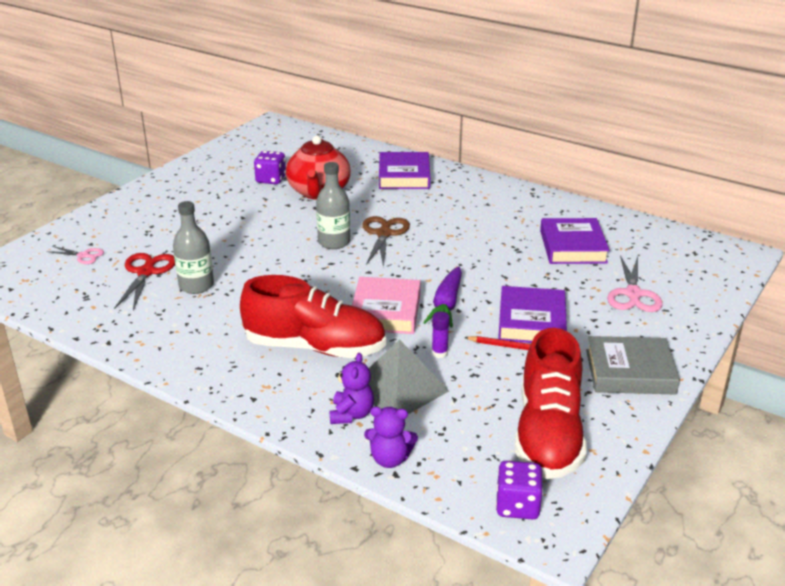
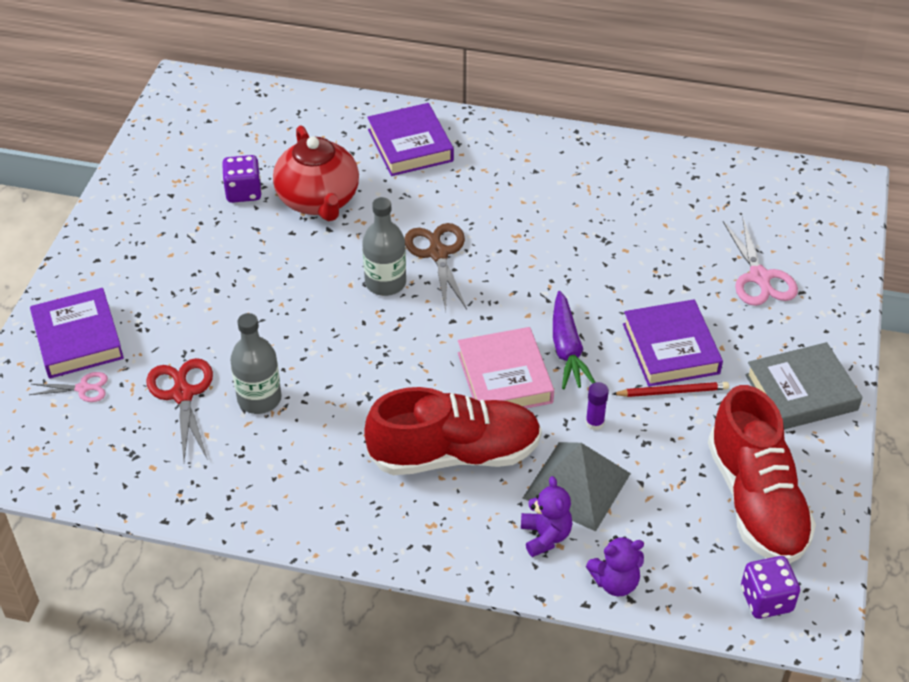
camera: 20 degrees left, 15 degrees up
purple book [540,218,610,264] -> purple book moved to [30,288,124,378]

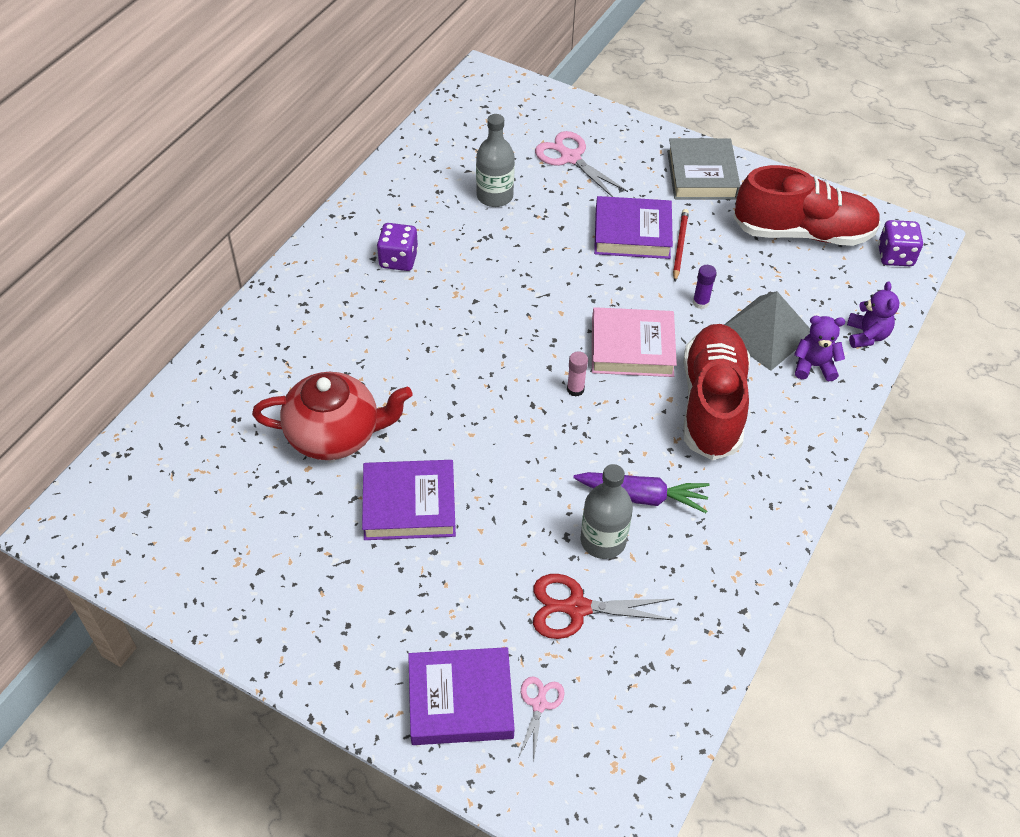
camera: 75 degrees left, 5 degrees up
purple dice [222,155,262,203] -> purple dice moved to [377,223,418,271]
grey bottle [362,197,406,296] -> grey bottle moved to [476,114,515,207]
purple book [367,103,454,176] -> purple book moved to [362,460,456,540]
brown scissors [405,223,467,311] -> none
purple carrot [553,291,596,389] -> purple carrot moved to [573,472,710,513]
pink scissors [723,217,798,306] -> pink scissors turned 135 degrees counterclockwise [535,131,628,197]
none -> pink glue stick [567,351,588,397]

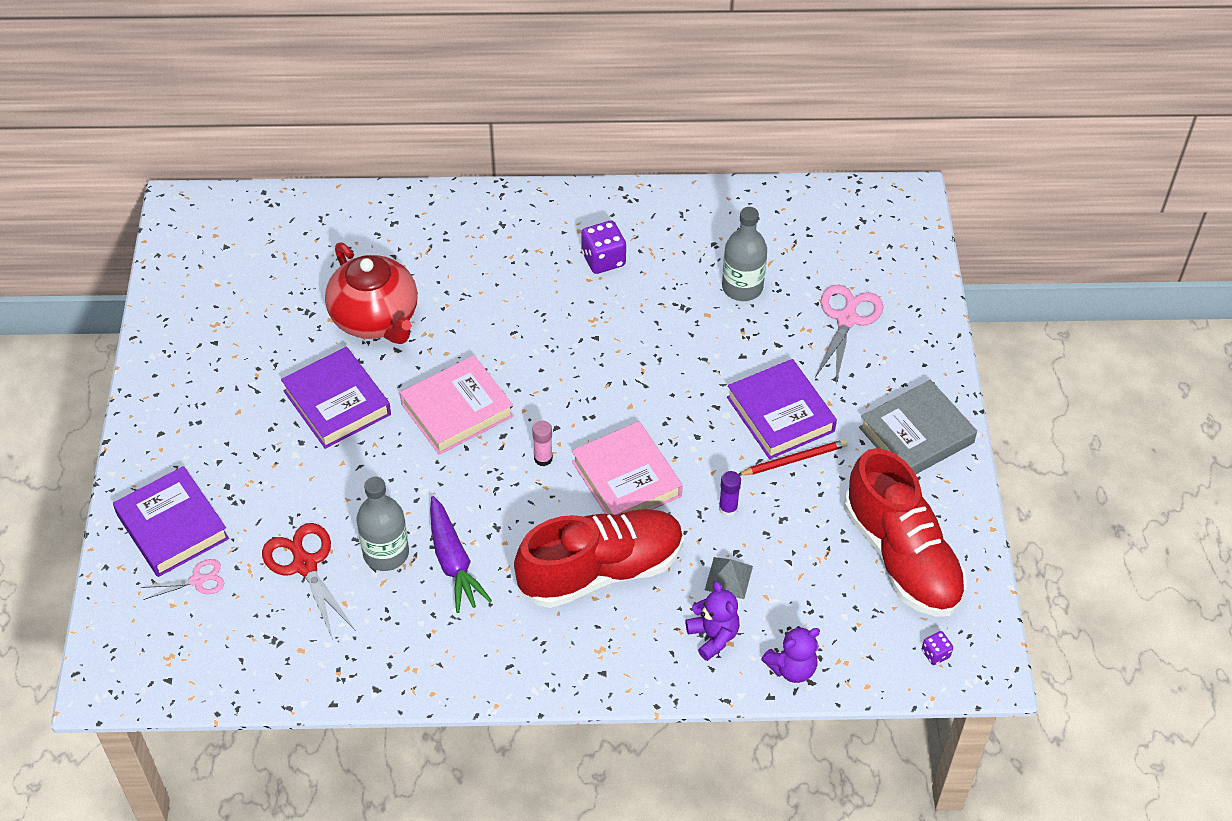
camera: 60 degrees right, 0 degrees up
grey pyramid [724,291,810,371] -> grey pyramid [705,557,753,599], size x0.50
purple dice [878,220,923,266] -> purple dice [922,631,953,665], size x0.54
none -> pink book [400,355,514,455]

